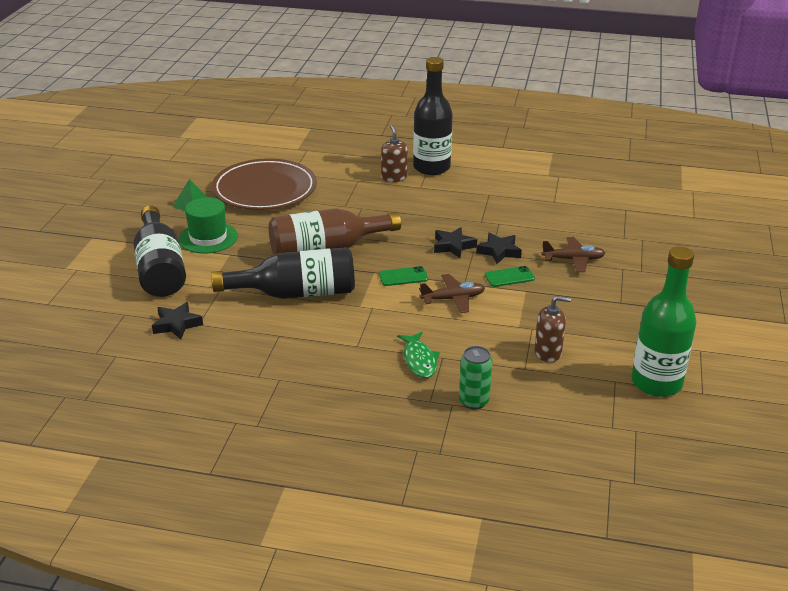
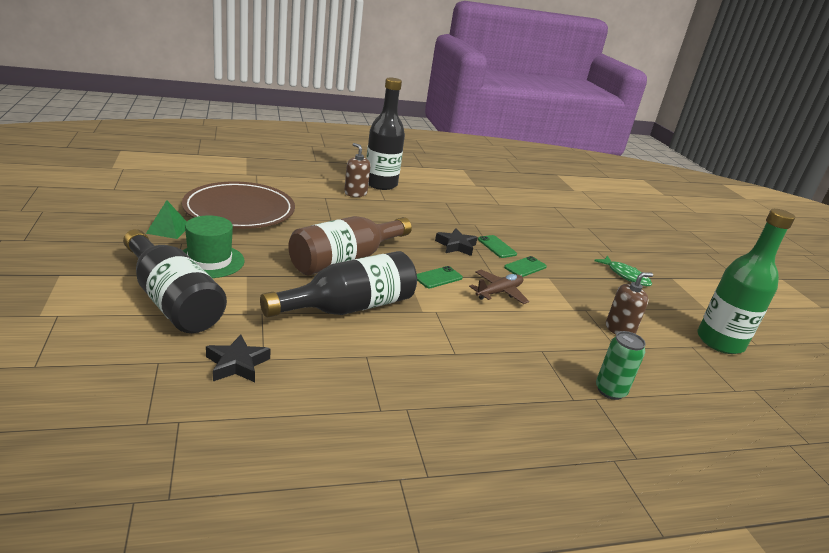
camera: 30 degrees left, 5 degrees down
green fish [397,332,440,378] -> green fish moved to [594,256,652,286]
black star [476,233,522,264] -> green phone [478,235,517,258]
brown plane [541,237,605,272] -> none

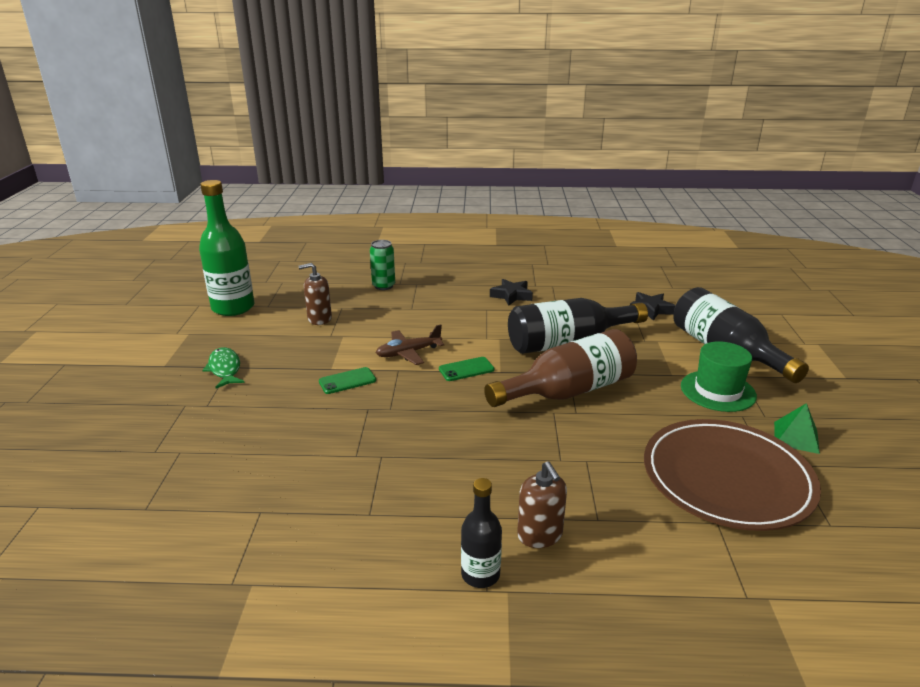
camera: 160 degrees left, 0 degrees up
black bottle [366,78,405,190] -> black bottle [461,478,502,588], size x0.54
black star [435,228,478,256] -> black star moved to [490,279,533,306]
green phone [478,235,517,258] -> none

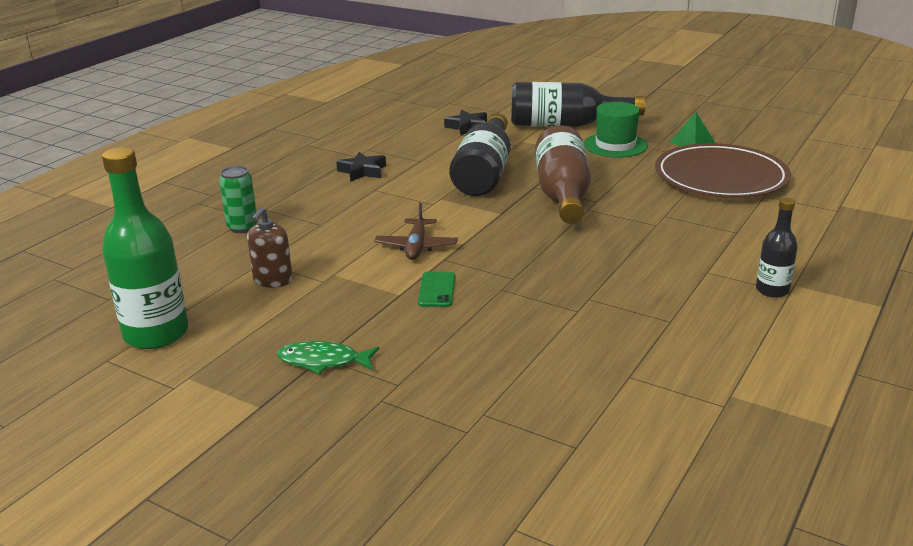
camera: 60 degrees left, 0 degrees up
green phone [439,357,494,381] -> none
brown soap dispenser [517,461,567,548] -> none

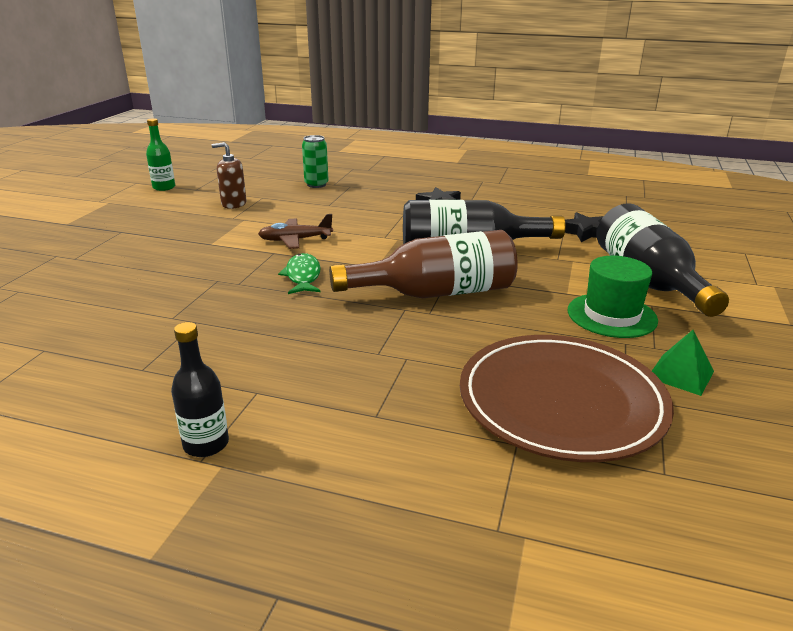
camera: 75 degrees right, 0 degrees up
green bottle [102,147,188,349] -> green bottle [146,118,175,191], size x0.54
green fish [277,341,379,374] -> green fish moved to [278,253,321,294]
green phone [418,271,455,307] -> none

